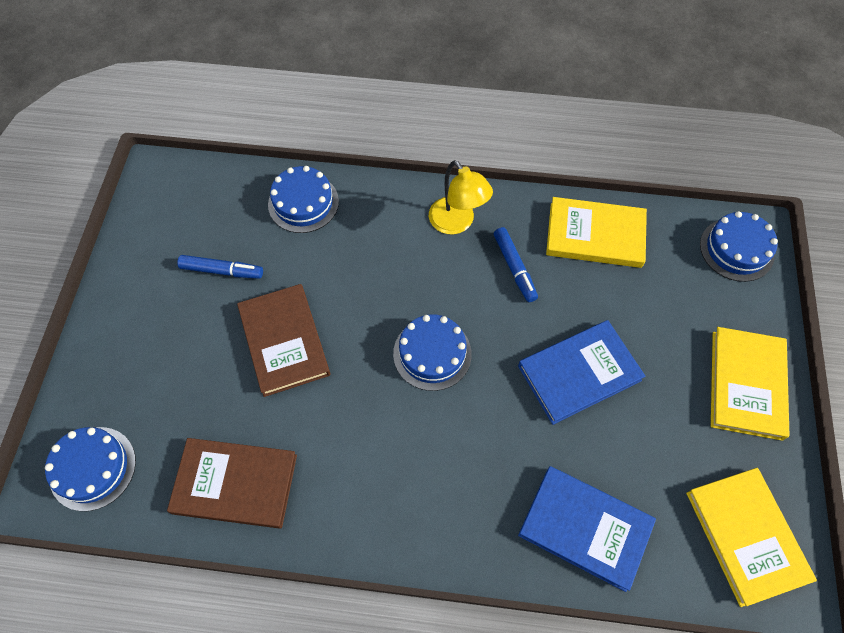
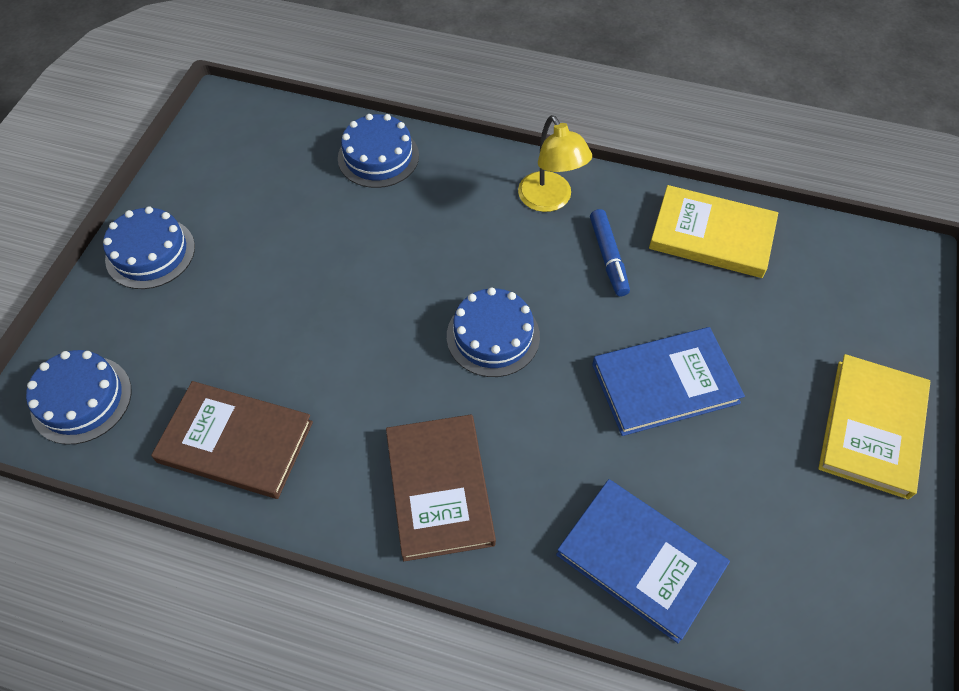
camera: 10 degrees right, 5 degrees down
blue marker [177,255,263,279] -> none
brown book [237,284,330,397] -> brown book moved to [386,415,496,561]
yellow book [686,468,817,607] -> none
blue cake [700,211,778,282] -> blue cake moved to [103,207,195,289]

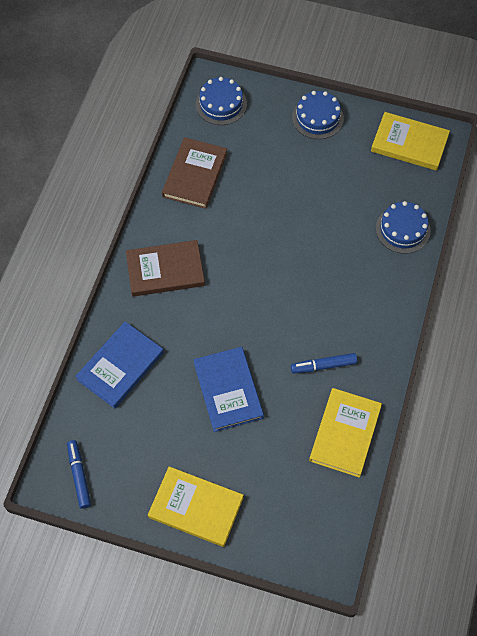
camera: 90 degrees right, 5 degrees up
blue cake [447,287,540,377] -> none
yellow lamp [518,115,592,212] -> none
none -> blue marker [67,440,91,509]
none -> yellow book [371,112,450,171]

